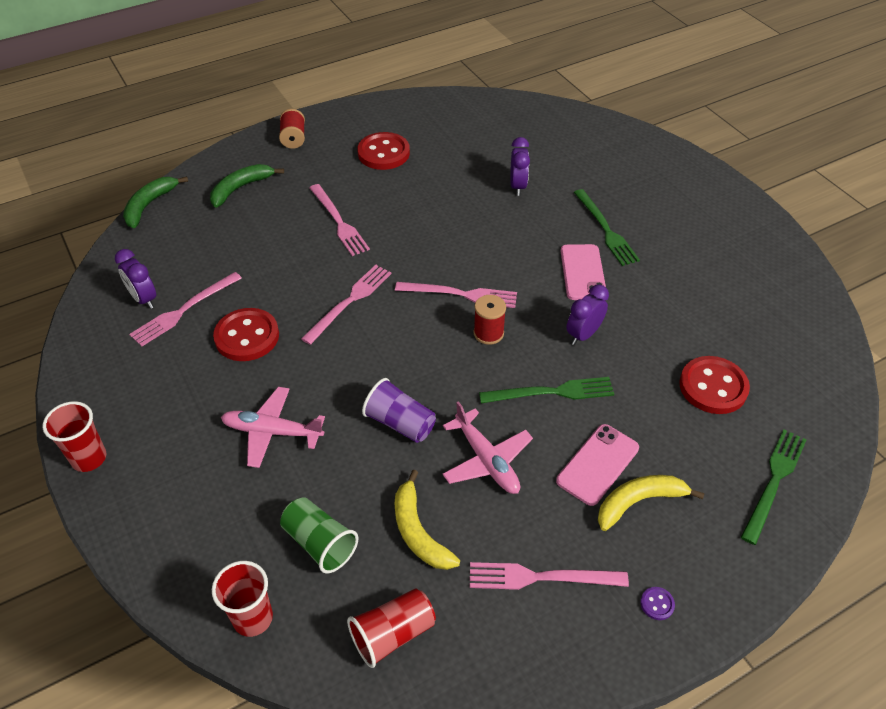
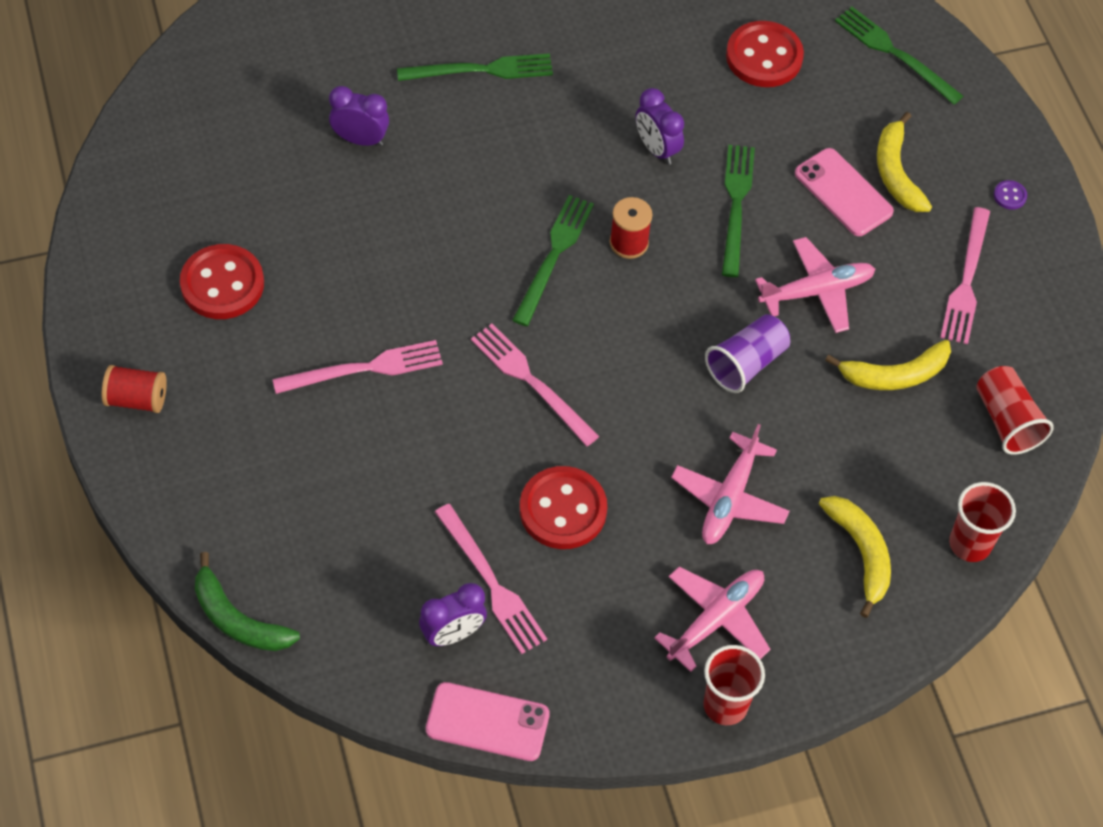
camera: 80 degrees left, 10 degrees up
green banana [210,164,284,208] -> none
green cup [280,497,358,574] -> none
pink fork [395,282,517,308] -> green fork [512,195,594,326]
pink phone [561,244,606,300] -> pink phone moved to [426,682,550,761]
none -> pink plane [654,566,771,672]
none -> yellow banana [819,496,891,618]

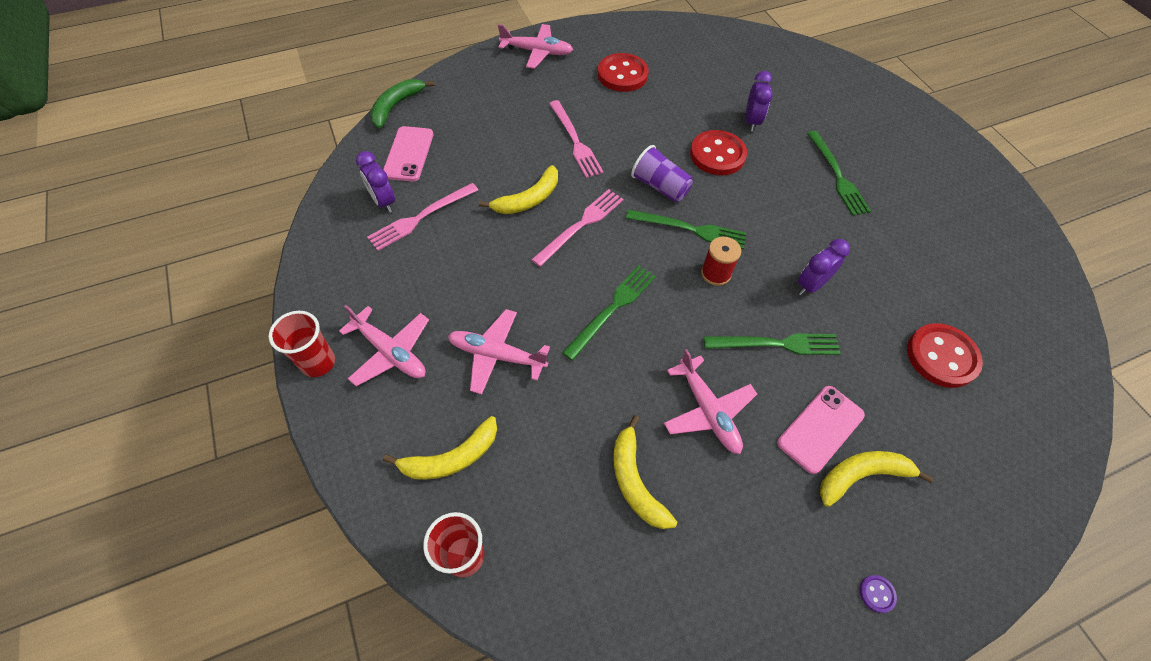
camera: 85 degrees right, 0 degrees up
red spool [102,365,167,413] -> pink plane [498,24,573,69]
pink phone [426,682,550,761] -> pink phone moved to [383,126,433,182]
red button [520,466,607,549] -> red button moved to [690,130,747,175]
purple cup [705,314,790,393] -> purple cup moved to [631,145,693,202]
green fork [835,7,963,105] -> green fork moved to [562,265,656,361]
pink fork [940,207,990,344] -> none
red cup [976,366,1054,455] -> none
none -> yellow banana [479,165,558,214]

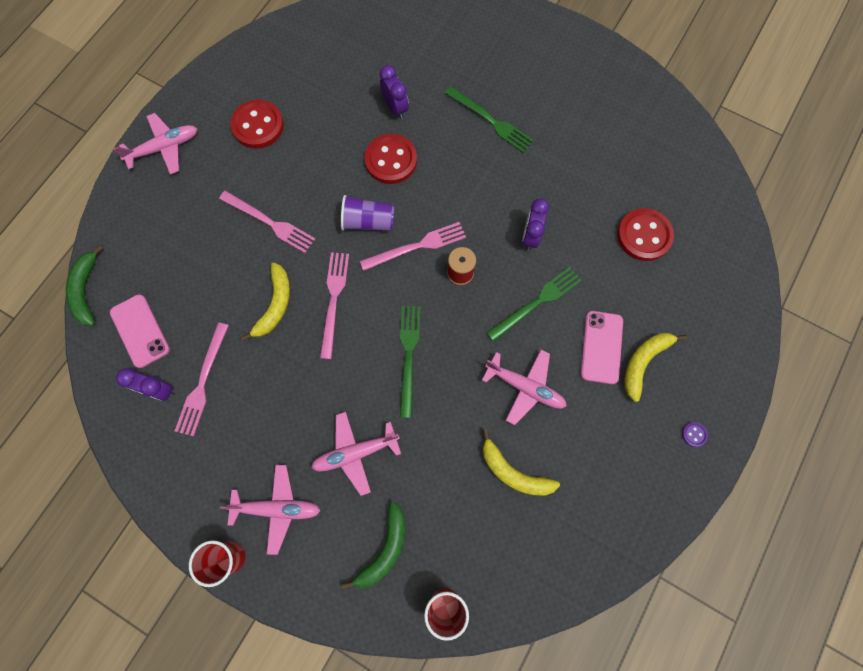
camera: 35 degrees left, 15 degrees up
yellow banana [383,416,497,480] -> green banana [342,502,406,590]
green fork [626,209,746,249] -> pink fork [360,222,466,271]

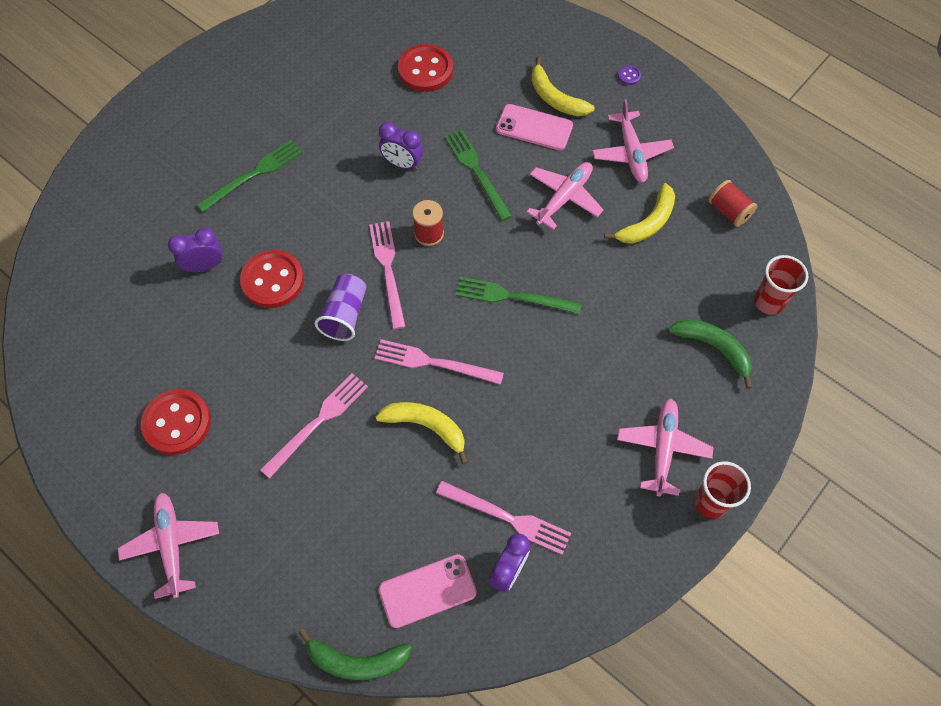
camera: 80 degrees left, 10 degrees down
pink plane [311,412,401,496] -> pink plane moved to [592,99,674,183]
none -> red spool [708,180,757,227]

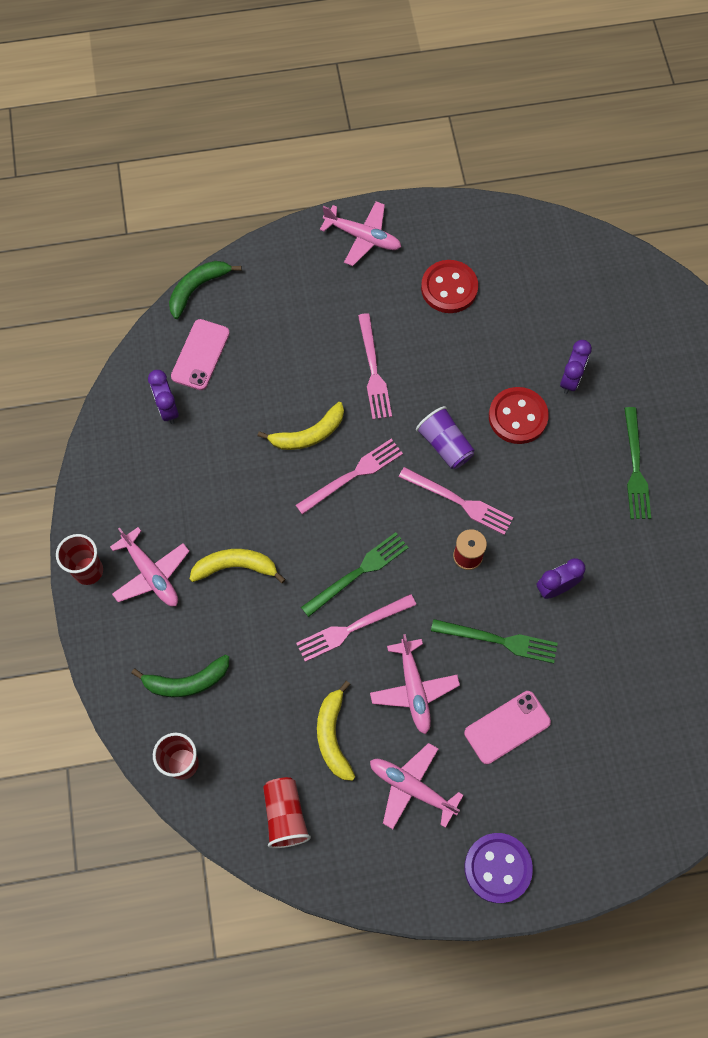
camera: 130 degrees right, 5 degrees up
red button [398,44,453,92] -> none
pink fork [436,481,571,555] -> pink fork moved to [296,594,416,662]
yellow banana [531,57,595,116] -> yellow banana moved to [190,549,286,583]
purple button [618,65,641,85] -> purple button [465,833,533,903], size x2.42
red spool [708,180,757,227] -> red cup [263,777,311,848]

